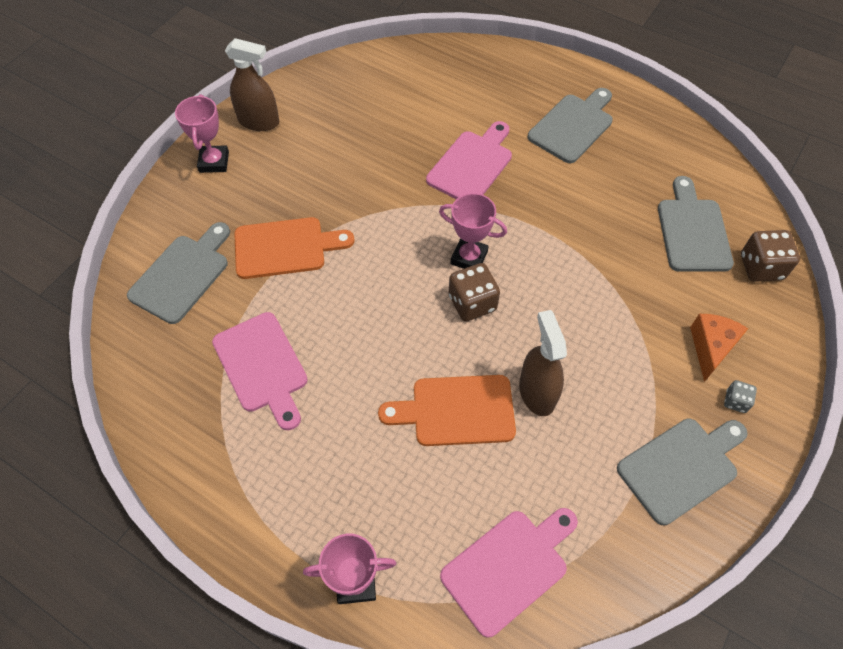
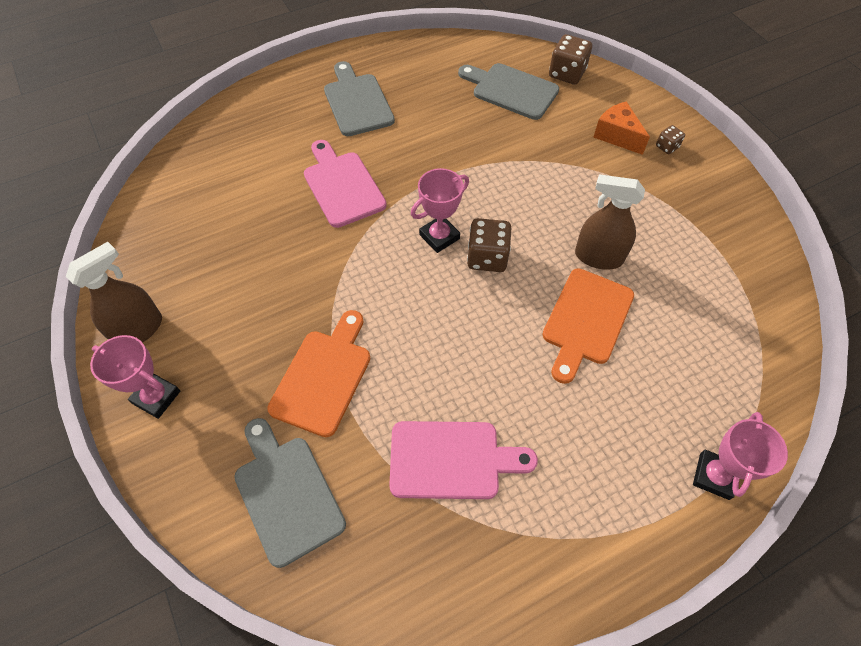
camera: 60 degrees left, 0 degrees up
pink cutting board [440,508,578,637] -> none
grey cutting board [617,419,748,525] -> none
grey dice [724,380,757,413] -> brown dice [656,125,685,154]

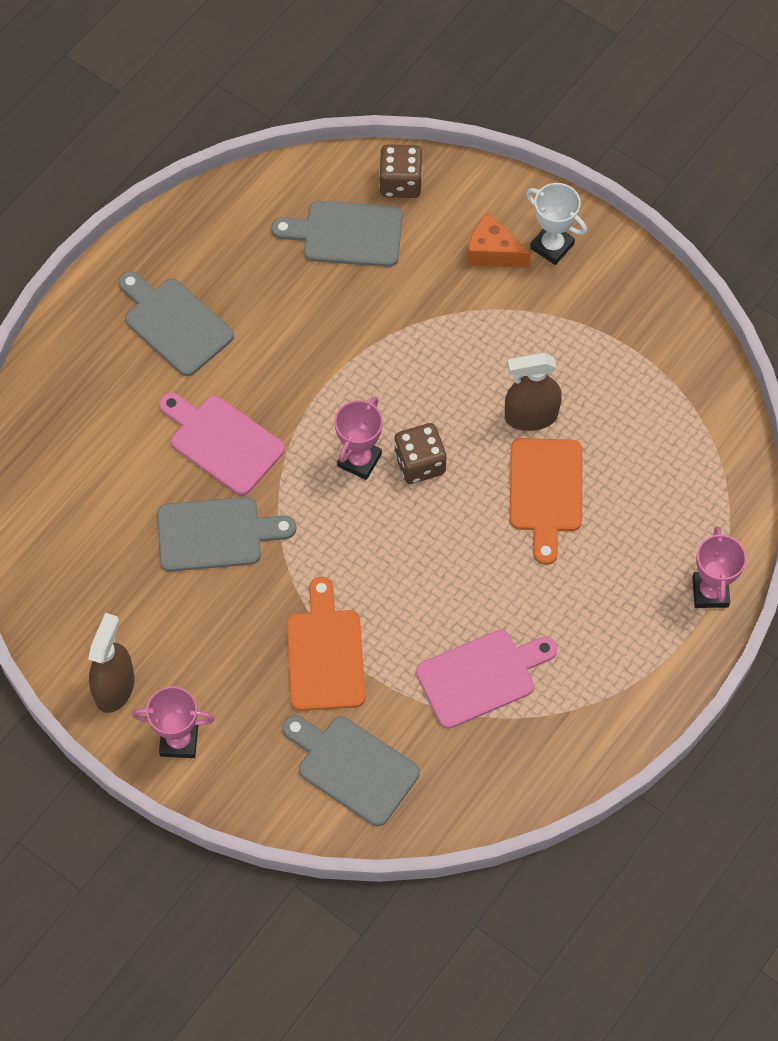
camera: 25 degrees left, 5 degrees up
brown dice [656,125,685,154] -> white trophy [526,183,587,265]
none -> grey cutting board [157,497,296,572]

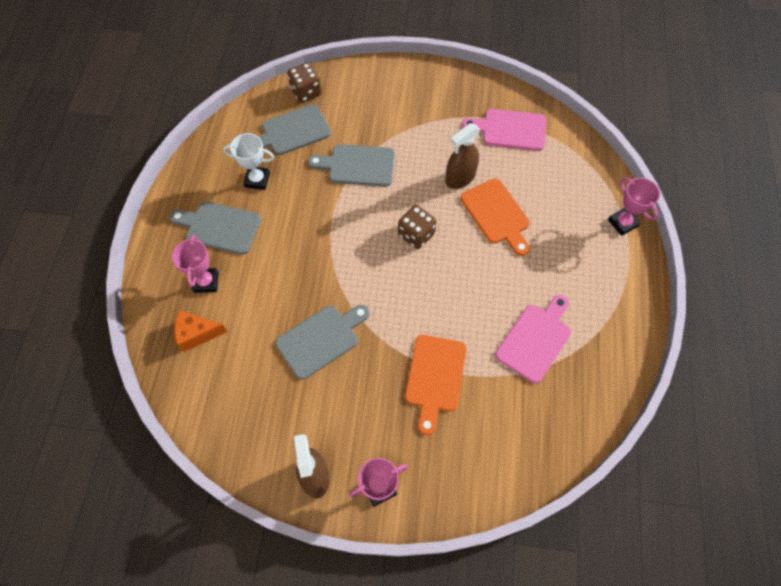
camera: 30 degrees left, 0 degrees up
pink cutting board [159,393,285,495] -> pink cutting board moved to [462,109,546,151]
grey cutting board [282,715,420,826] -> grey cutting board moved to [308,144,395,187]
orange cutting board [287,577,365,711] -> orange cutting board turned 135 degrees counterclockwise [405,335,467,435]
pink trophy [335,397,383,480] -> pink trophy moved to [172,235,218,293]
orange cheese [467,213,531,268] -> orange cheese moved to [175,310,227,352]
white trophy [526,183,587,265] -> white trophy moved to [223,133,274,190]

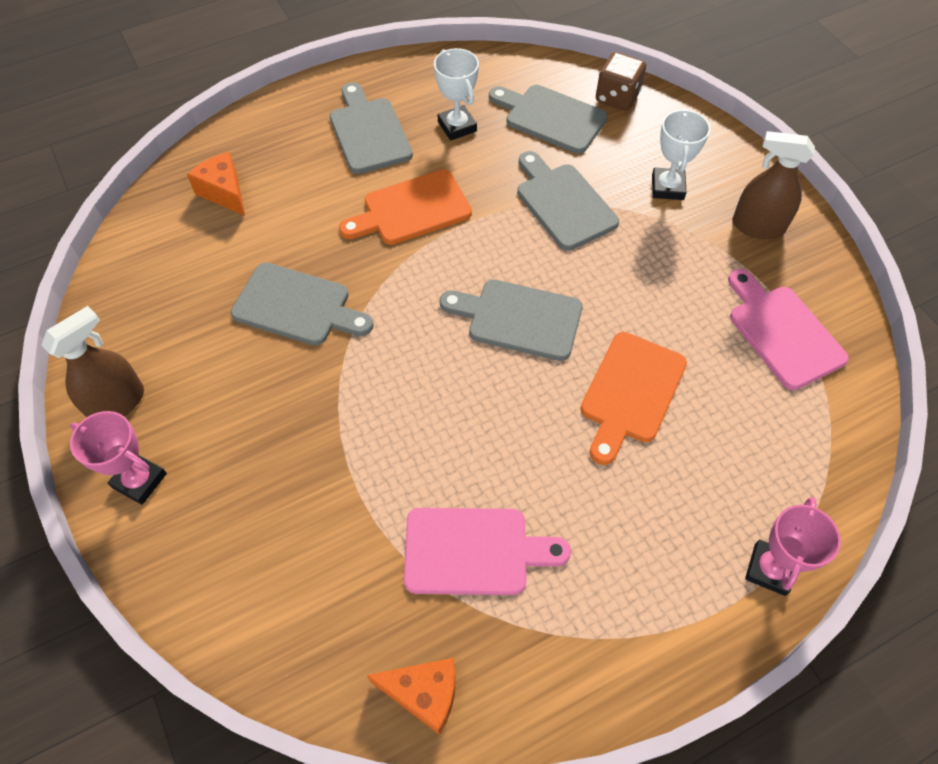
camera: 55 degrees right, 5 degrees down
pink trophy [172,235,218,293] -> none
brown dice [398,205,436,249] -> grey cutting board [440,279,583,361]
orange cutting board [405,335,467,435] -> orange cutting board moved to [339,170,472,245]
brown spray bottle [445,123,480,189] -> brown spray bottle moved to [732,131,815,239]
none -> orange cheese [366,658,456,735]
none -> white trophy [652,108,710,200]

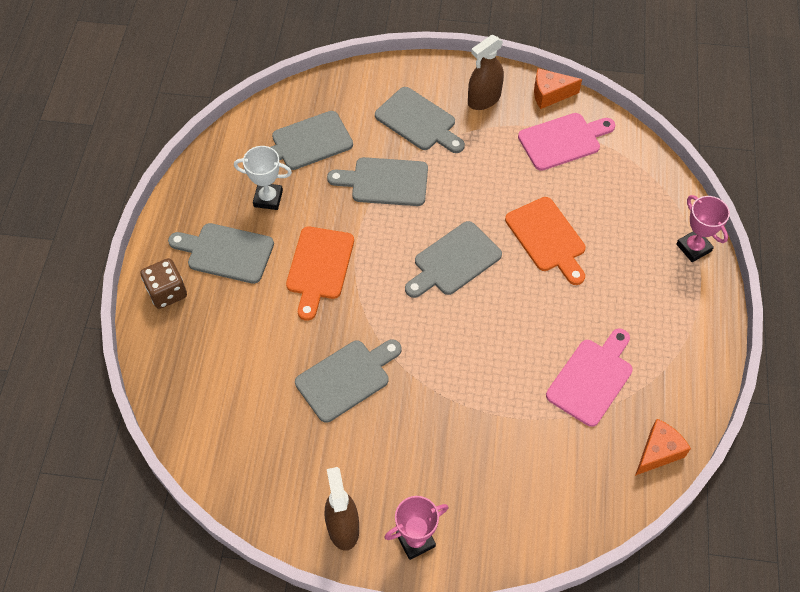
camera: 55 degrees left, 0 degrees up
orange cheese [187,152,245,216] -> orange cheese moved to [534,68,582,109]
brown dice [596,52,646,111] -> brown dice moved to [141,258,187,309]
white trophy [652,108,710,200] -> grey cutting board [375,87,465,153]
pink cutting board [728,269,849,390] -> pink cutting board turned 150 degrees clockwise [518,113,615,171]

